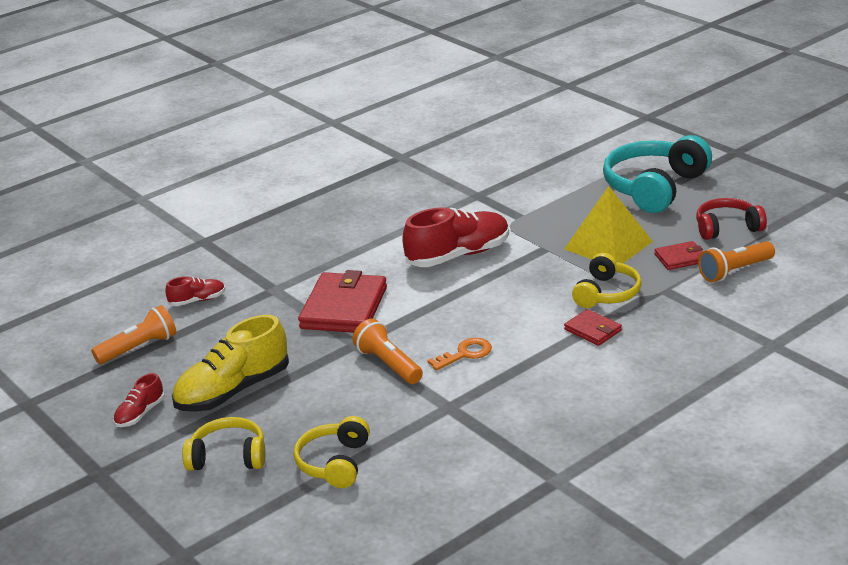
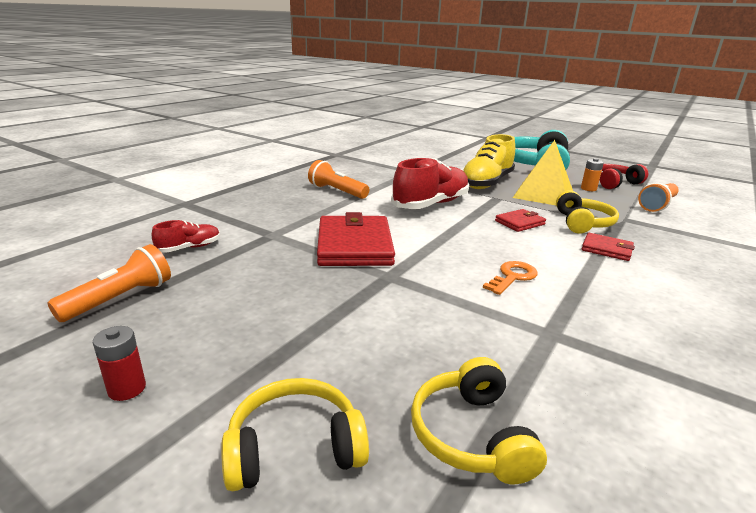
camera: 20 degrees left, 5 degrees down
red shoe [114,373,165,427] -> red battery [93,326,146,401]
yellow shoe [172,315,289,412] -> yellow shoe moved to [463,134,515,189]
orange flashlight [352,319,423,384] -> orange flashlight moved to [308,160,369,199]
red wallet [655,241,703,270] -> red wallet moved to [495,209,546,232]
none -> orange battery [581,158,604,191]

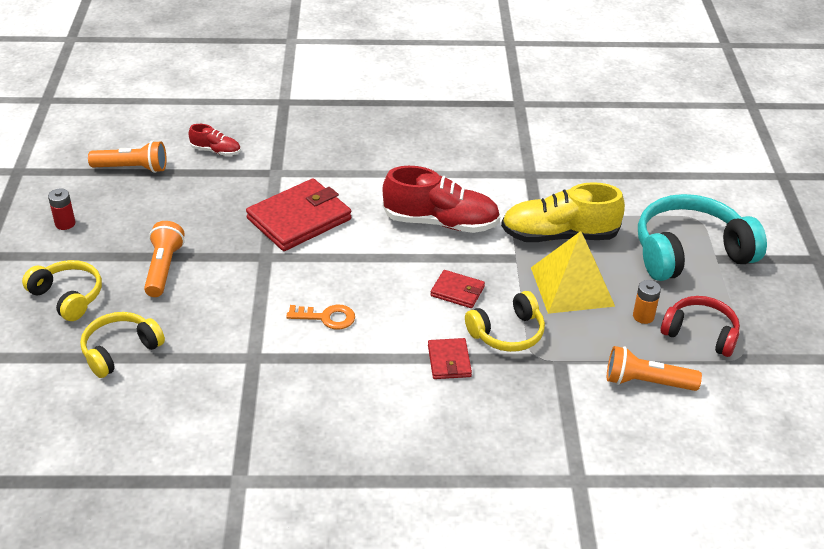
camera: 55 degrees right, 15 degrees up
orange flashlight [308,160,369,199] -> orange flashlight moved to [144,221,185,297]

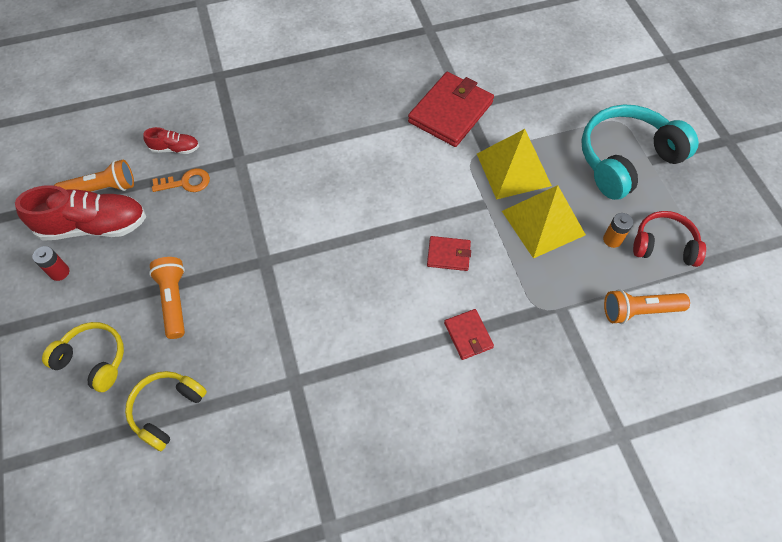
camera: 15 degrees left, 20 degrees up
red wallet [246,179,351,251] -> red wallet moved to [408,72,494,147]
orange key [286,305,355,330] -> orange key moved to [152,168,210,192]
red shoe [383,166,500,233] -> red shoe moved to [15,185,146,241]
yellow headphones [465,291,545,352] -> none
yellow shoe [501,182,625,242] -> yellow pyramid [477,129,552,200]

